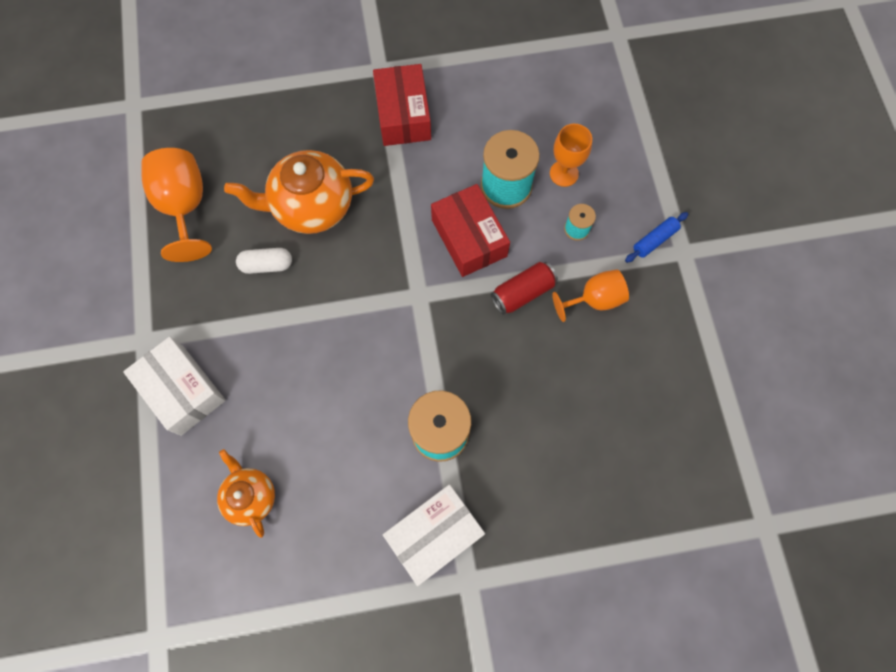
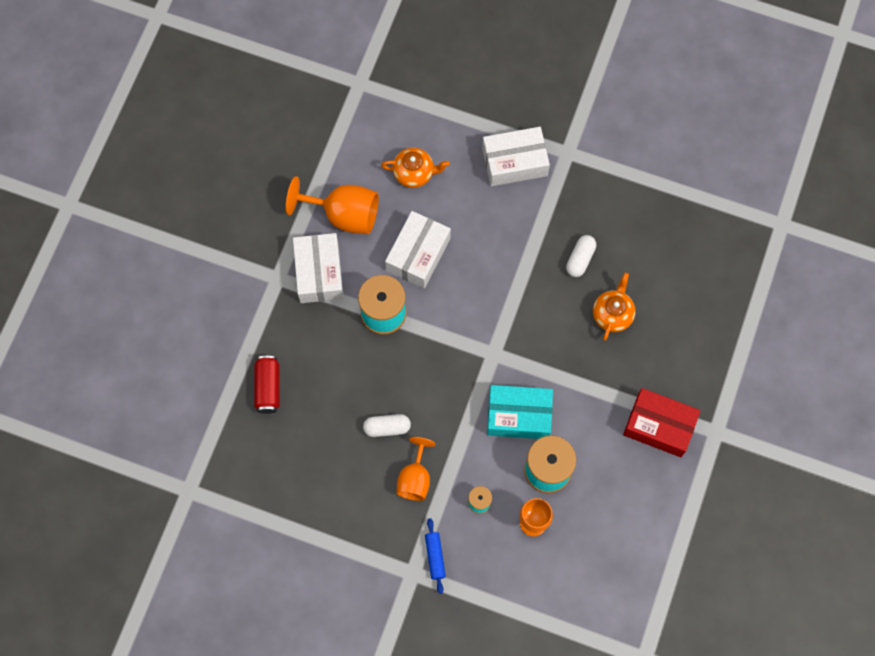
camera: 120 degrees right, 0 degrees up
orange goblet [141,148,212,262] -> orange goblet moved to [286,176,379,234]
orange teapot [224,150,374,234] -> orange teapot [593,273,636,341], size x0.58
red box [431,184,510,277] -> turquoise box [487,385,553,439]
red can [491,262,558,315] -> red can moved to [254,356,280,414]
none -> white capsule [363,414,411,437]
none -> white box [385,211,451,289]

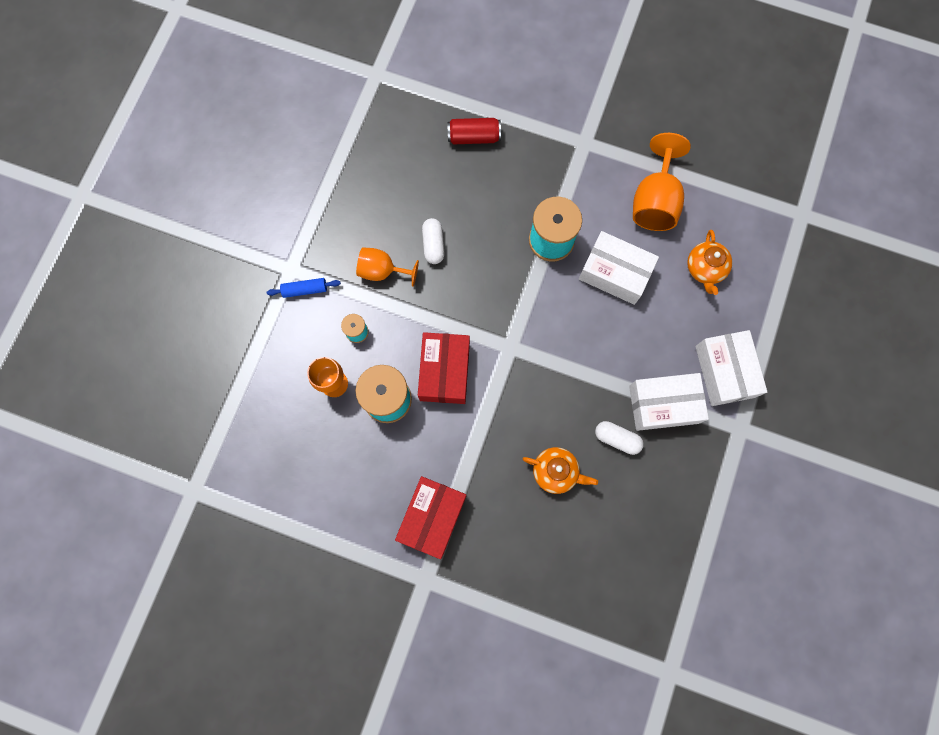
camera: 90 degrees right, 5 degrees up
white box [293,233,344,303] -> white box moved to [629,373,709,431]
turquoise box [487,385,553,439] -> red box [418,332,470,404]

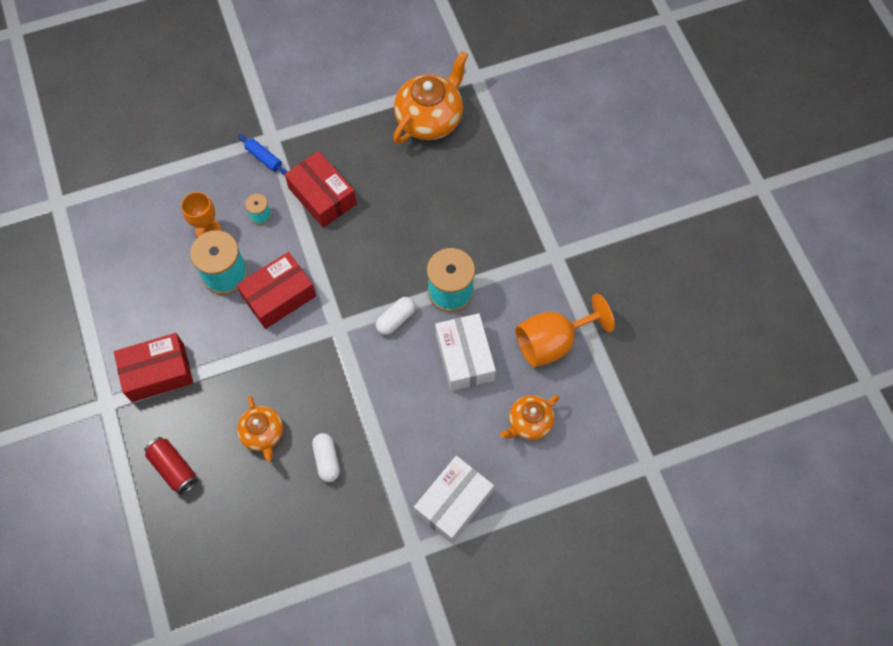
camera: 50 degrees right, 10 degrees down
orange goblet [356,247,419,287] -> red box [284,151,357,228]
white capsule [422,218,444,264] -> white capsule moved to [376,297,416,335]
red can [447,118,501,144] -> red can moved to [145,437,197,495]
white box [629,373,709,431] -> none
none -> orange teapot [393,51,468,144]

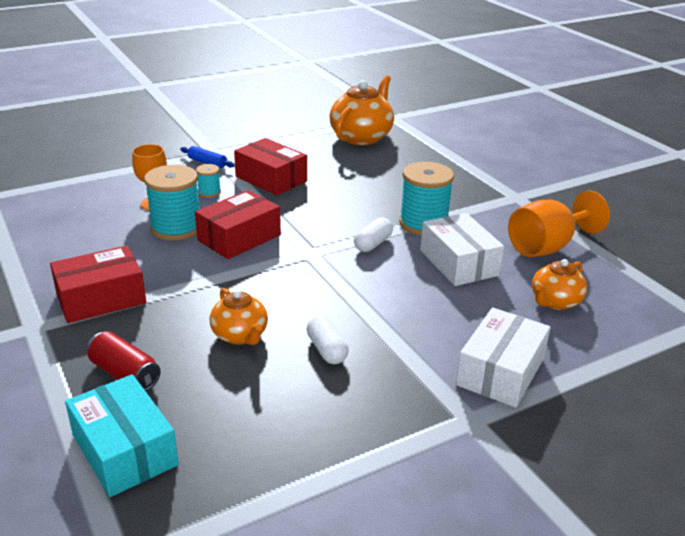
camera: 10 degrees left, 35 degrees down
none -> turquoise box [65,374,179,497]

